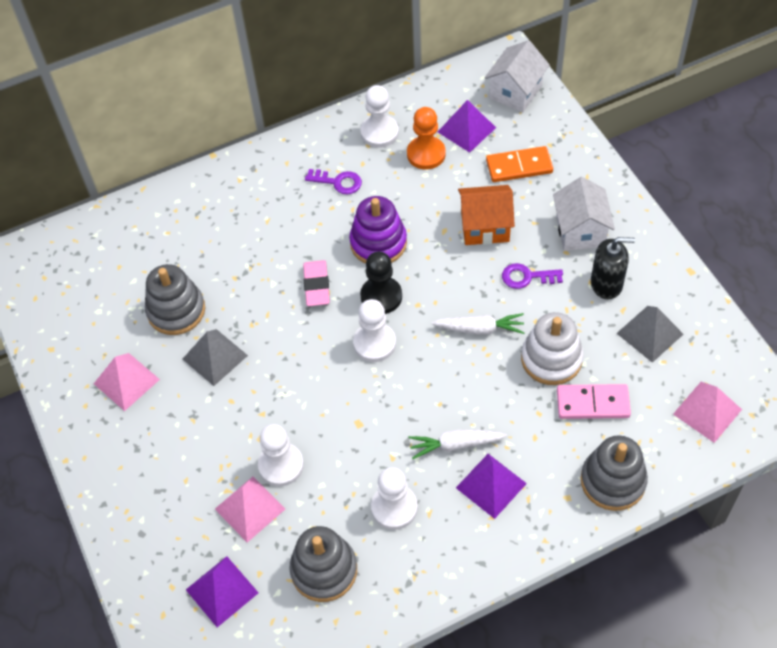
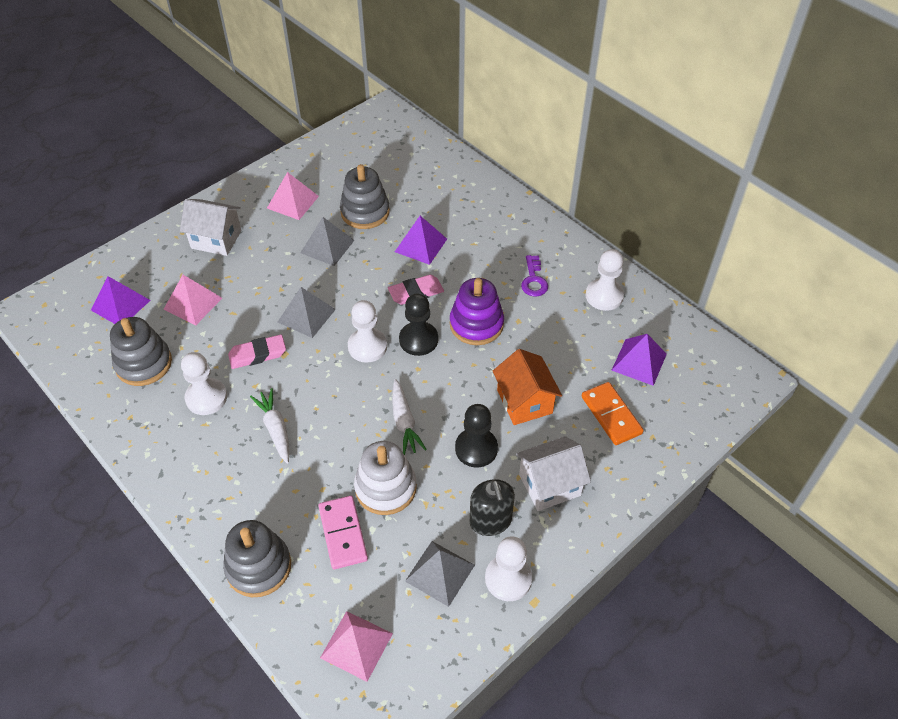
camera: 70 degrees right, 5 degrees down
white pawn [258,424,304,486] -> white pawn moved to [485,536,532,601]
orange pawn [407,107,446,170] -> none
purple pyramid [456,454,527,519] -> purple pyramid moved to [395,216,447,265]
white house [485,40,550,112] -> white house moved to [180,199,242,256]
purple key [502,263,563,289] -> black pawn [455,404,498,468]
none -> pink eraser [228,334,286,369]
none -> grey pyramid [278,287,336,338]

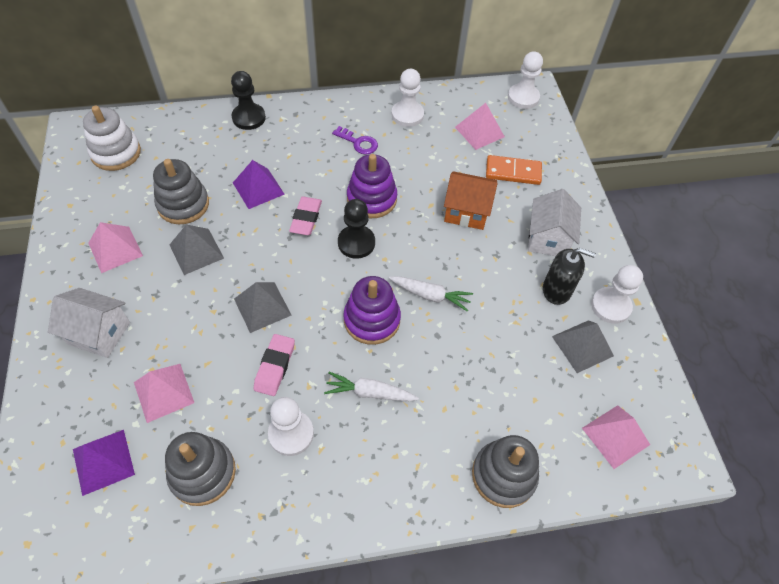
camera: 60 degrees left, 5 degrees up
white house [180,199,242,256] -> white house turned 60 degrees clockwise [48,288,130,358]
pink domino [318,496,368,569] -> none
white pawn [348,300,387,363] -> white pawn moved to [508,51,543,109]
white stacking toy [354,441,417,515] -> white stacking toy moved to [83,105,141,171]
black pawn [455,404,498,468] -> black pawn moved to [231,71,266,130]
purple pyramid [612,334,667,386] -> pink pyramid [455,103,505,150]
none -> purple stacking toy [343,276,401,345]

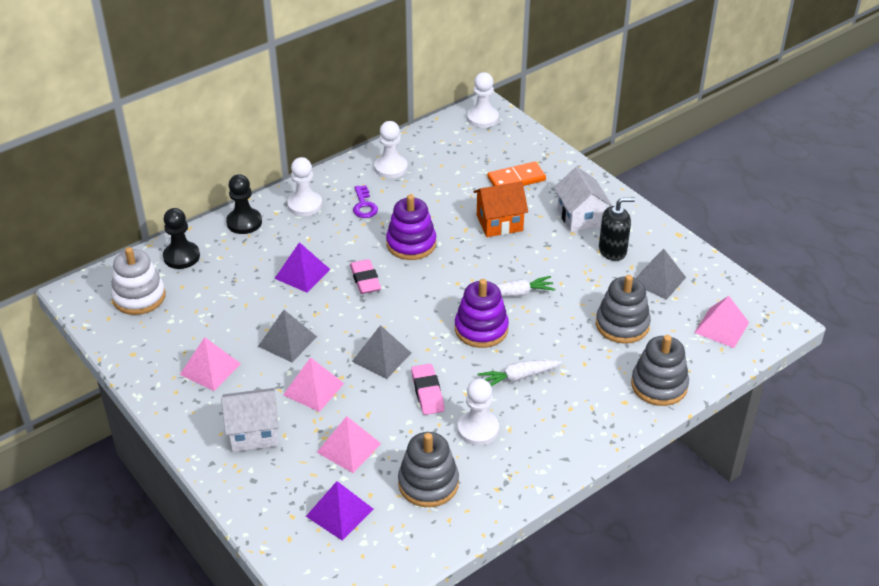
camera: 25 degrees left, 15 degrees down
grey stacking toy [153,159,209,224] -> grey stacking toy moved to [596,275,651,344]
purple key [332,126,378,154] -> purple key turned 75 degrees clockwise [353,185,378,218]
black pawn [338,199,375,259] -> black pawn moved to [163,208,200,269]
pink pyramid [455,103,505,150] -> pink pyramid moved to [283,357,344,412]
white pawn [591,265,643,324] -> white pawn moved to [287,157,322,216]

